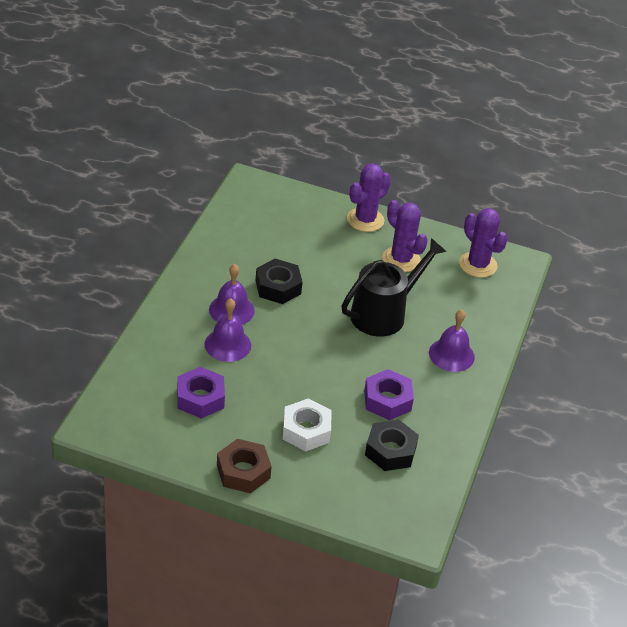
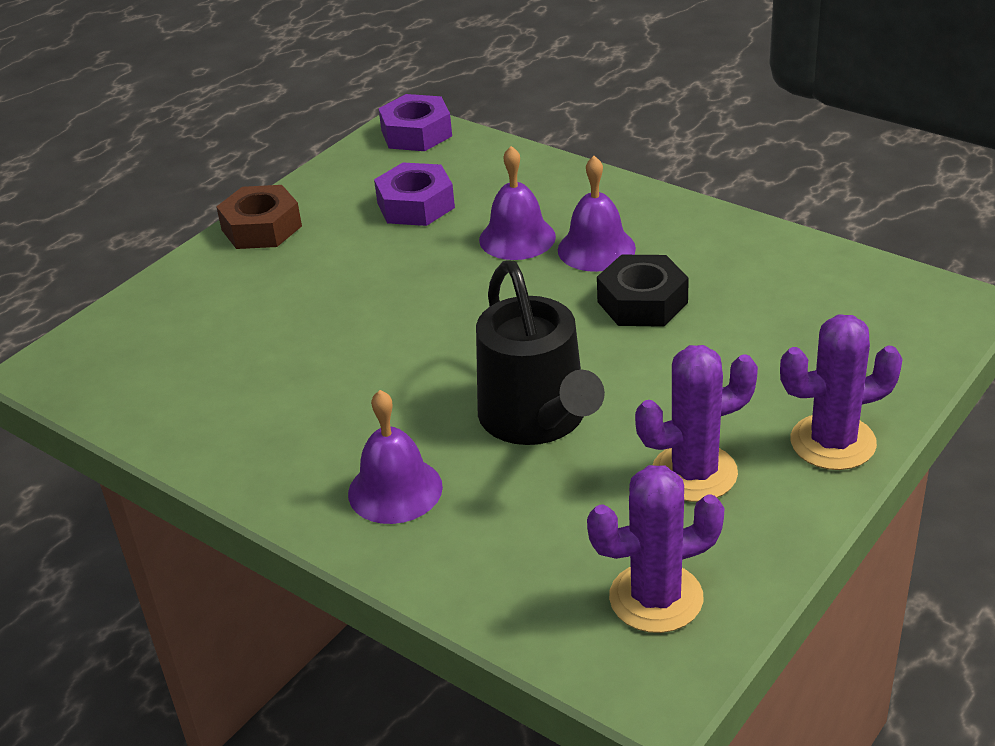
camera: 115 degrees right, 5 degrees down
white nut [283,398,331,451] -> none
purple cactus [347,163,391,232] -> purple cactus turned 75 degrees counterclockwise [780,314,903,470]
purple nut [364,369,414,420] -> purple nut moved to [378,94,452,151]
black nut [365,420,419,471] -> none

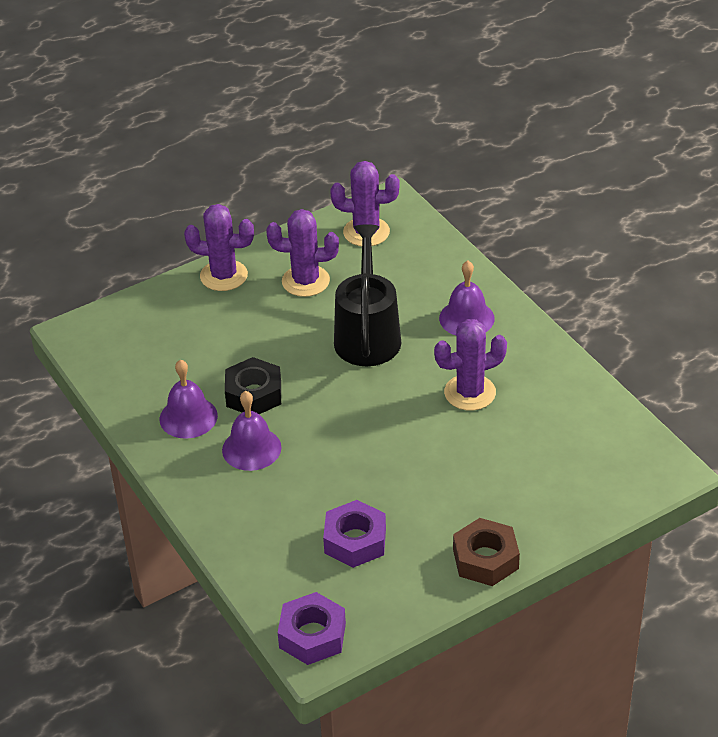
camera: 160 degrees left, 5 degrees up
purple bell [479,146,556,260] -> purple bell moved to [160,359,218,439]
none -> purple cactus [434,319,507,411]

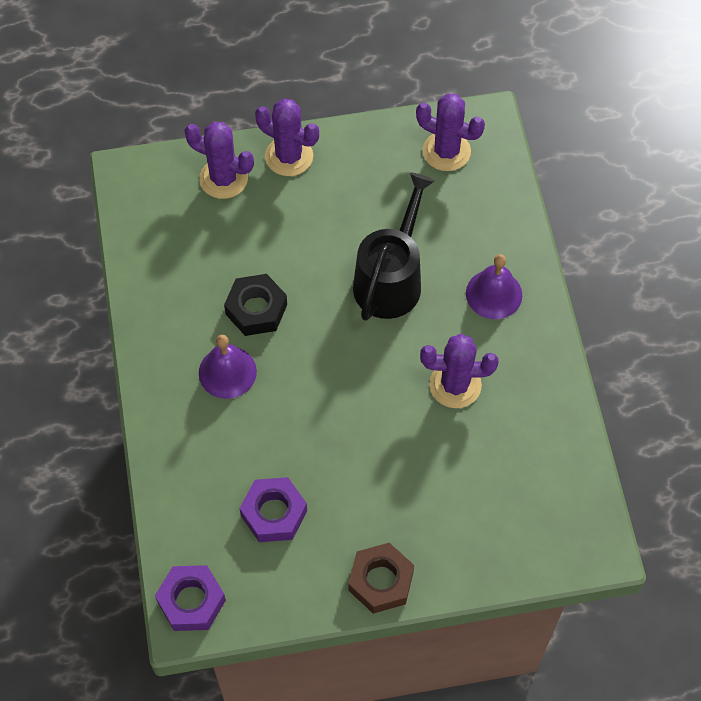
camera: 20 degrees right, 20 degrees up
purple bell [160,359,218,439] -> none
purple cactus [266,209,339,297] -> purple cactus moved to [185,122,254,199]

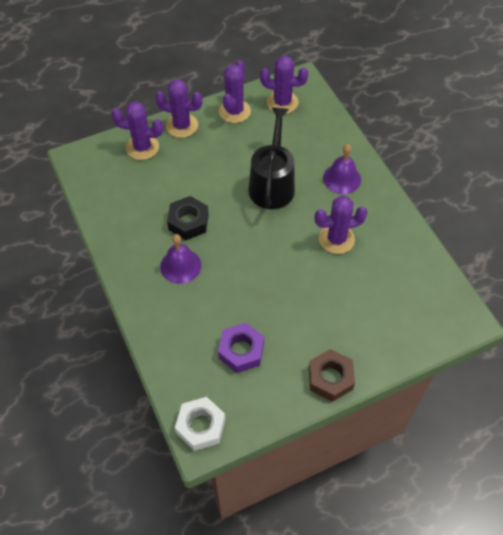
camera: 15 degrees left, 5 degrees down
purple nut [155,565,226,631] -> white nut [175,397,226,451]
none -> purple cactus [219,60,251,123]

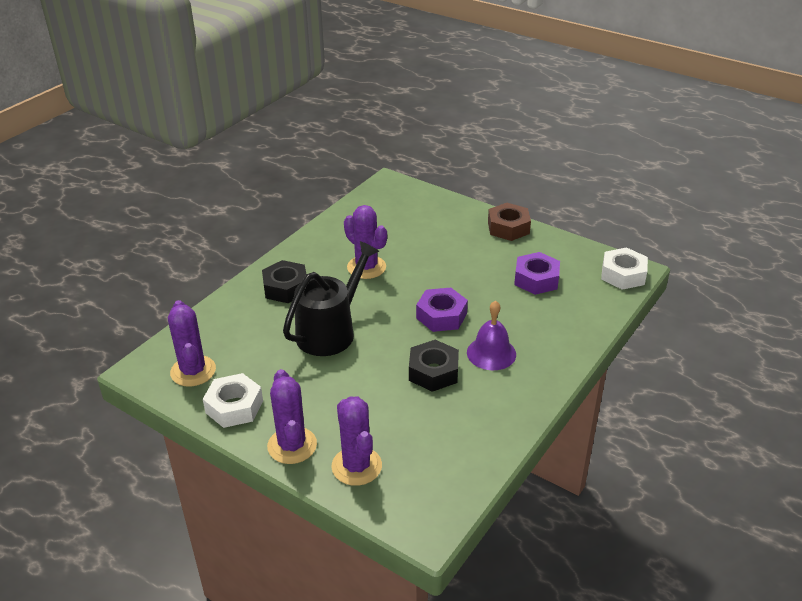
camera: 120 degrees left, 20 degrees down
purple cactus [219,60,251,123] -> white nut [203,373,263,428]
black watering can [248,107,295,209] -> black watering can turned 150 degrees clockwise [283,241,379,356]
purple bell [323,144,361,194] -> black nut [262,260,306,303]
none -> purple nut [416,288,468,332]

